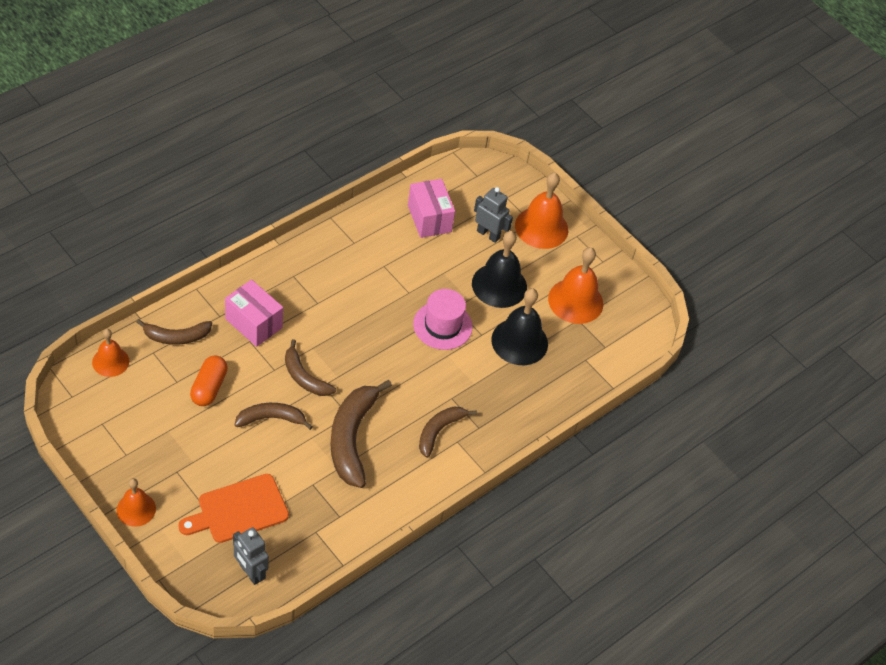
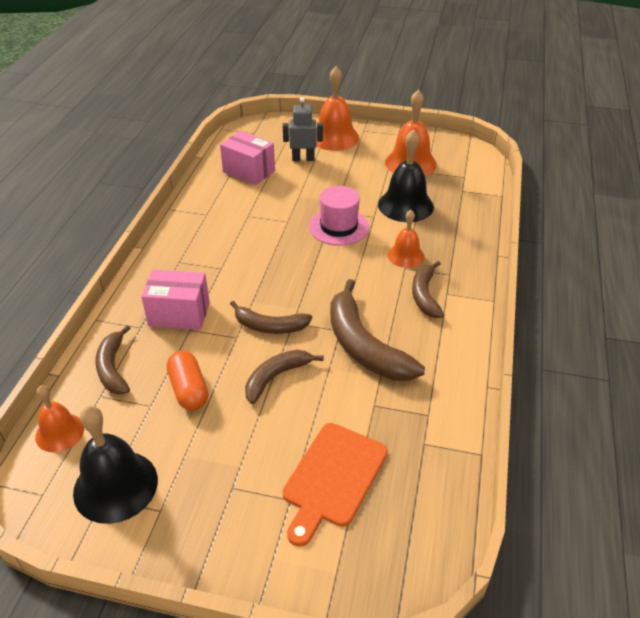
camera: 30 degrees left, 10 degrees down
orange bell [116,478,156,527] -> orange bell moved to [387,210,425,268]
brown banana [137,319,212,345] -> brown banana turned 120 degrees clockwise [95,325,131,395]
grey robot [233,527,269,585] -> none
black bell [472,231,527,308] -> black bell moved to [73,406,158,524]

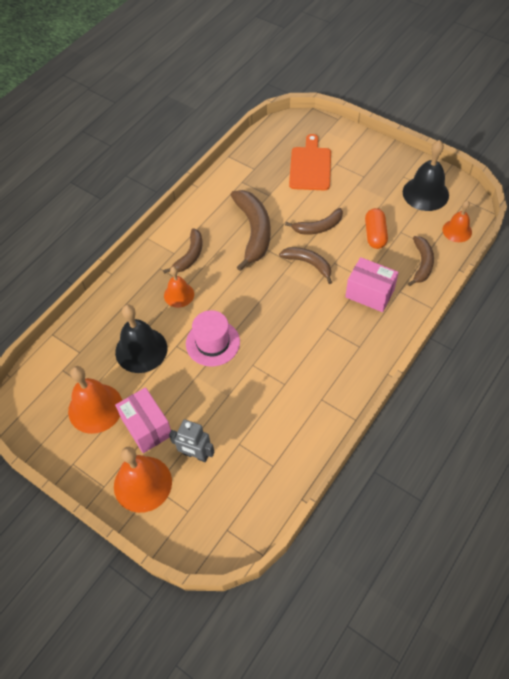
camera: 155 degrees left, 15 degrees up
pink box [220,131,275,185] -> pink box moved to [115,387,171,453]
orange cutting board [282,423,388,547] -> orange cutting board turned 45 degrees counterclockwise [289,134,331,190]

